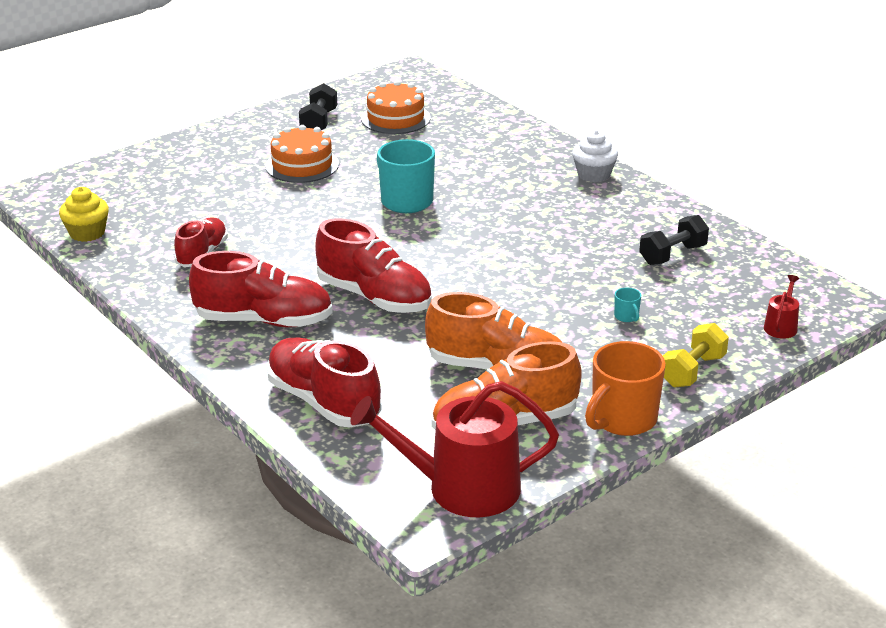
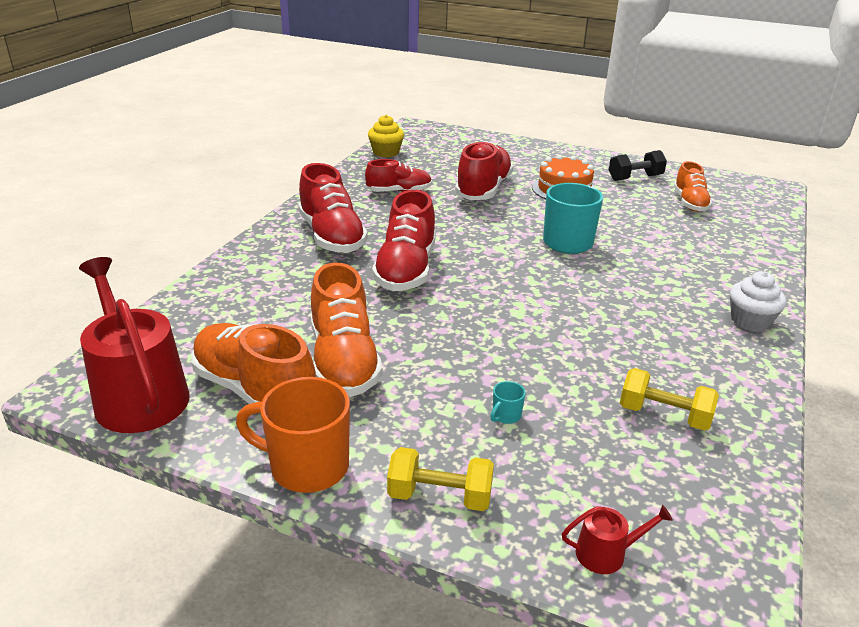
camera: 60 degrees right, 0 degrees up
red shoe [267,337,382,427] -> red shoe moved to [455,141,514,200]
orange cake [361,80,431,134] -> orange shoe [674,161,712,212]
black dumbbell [639,215,709,265] -> yellow dumbbell [620,368,719,431]

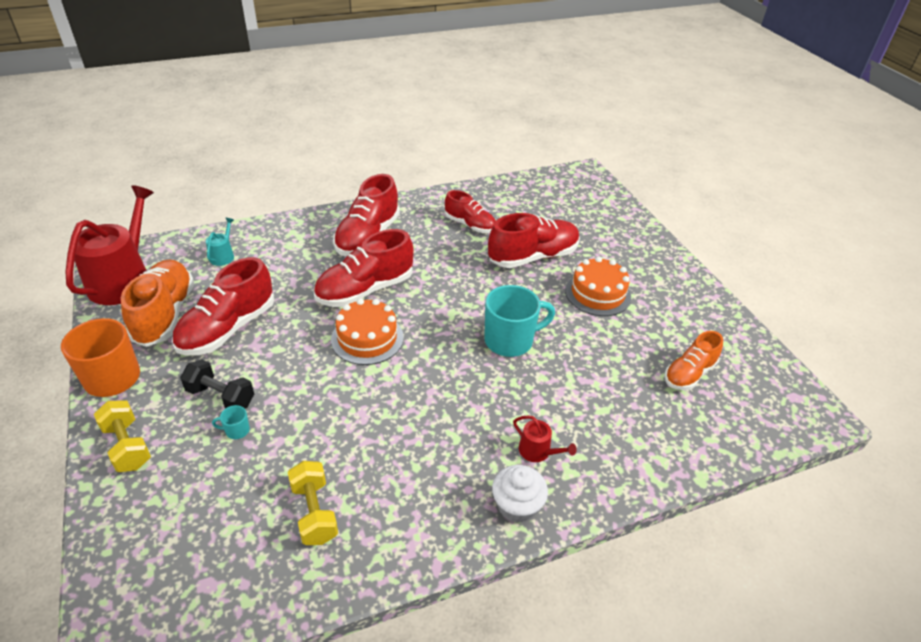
camera: 45 degrees right, 10 degrees up
orange shoe [311,262,383,397] -> red shoe [172,257,274,355]
yellow cupcake [368,115,404,157] -> none
red watering can [562,505,673,574] -> red watering can moved to [513,415,577,462]
black dumbbell [609,150,667,181] -> black dumbbell moved to [180,359,254,409]
none -> turquoise watering can [206,218,234,266]
none -> orange cake [331,298,404,365]

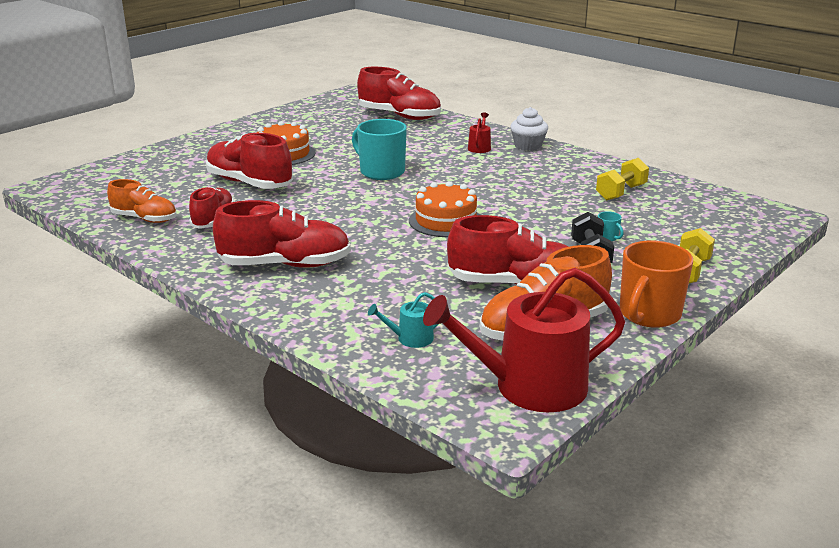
camera: 115 degrees left, 15 degrees down
red shoe [314,229,414,307] -> red shoe moved to [357,67,441,120]
orange shoe [665,331,723,390] -> orange shoe moved to [107,179,177,223]

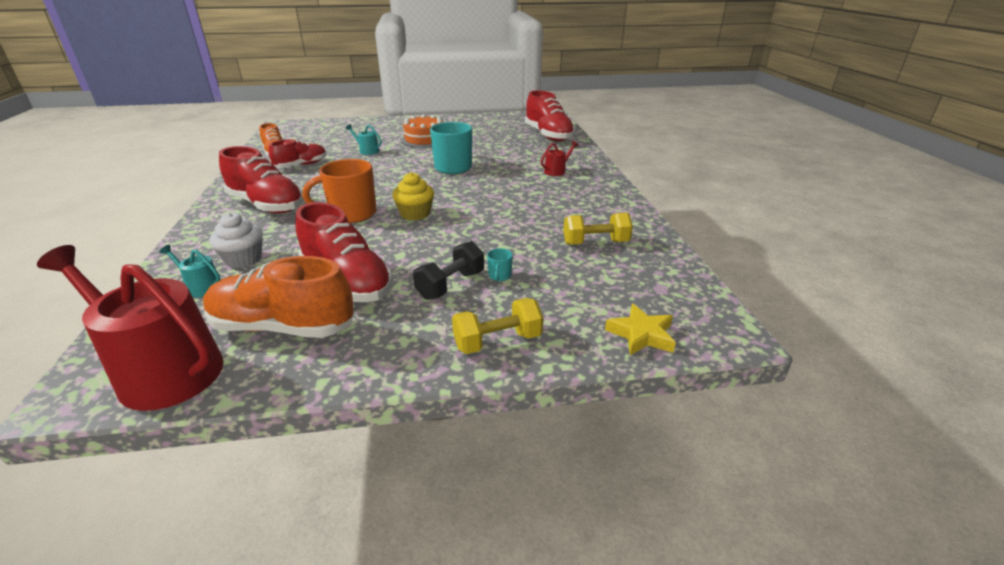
camera: 40 degrees right, 5 degrees up
red shoe [206,133,293,189] -> turquoise watering can [346,124,381,155]
orange cake [409,181,480,237] -> yellow cupcake [392,172,434,220]
white cupcake [510,107,548,151] -> white cupcake moved to [210,212,263,268]
orange mug [620,241,693,328] -> orange mug moved to [302,159,376,223]
none -> yellow star [605,304,676,356]

